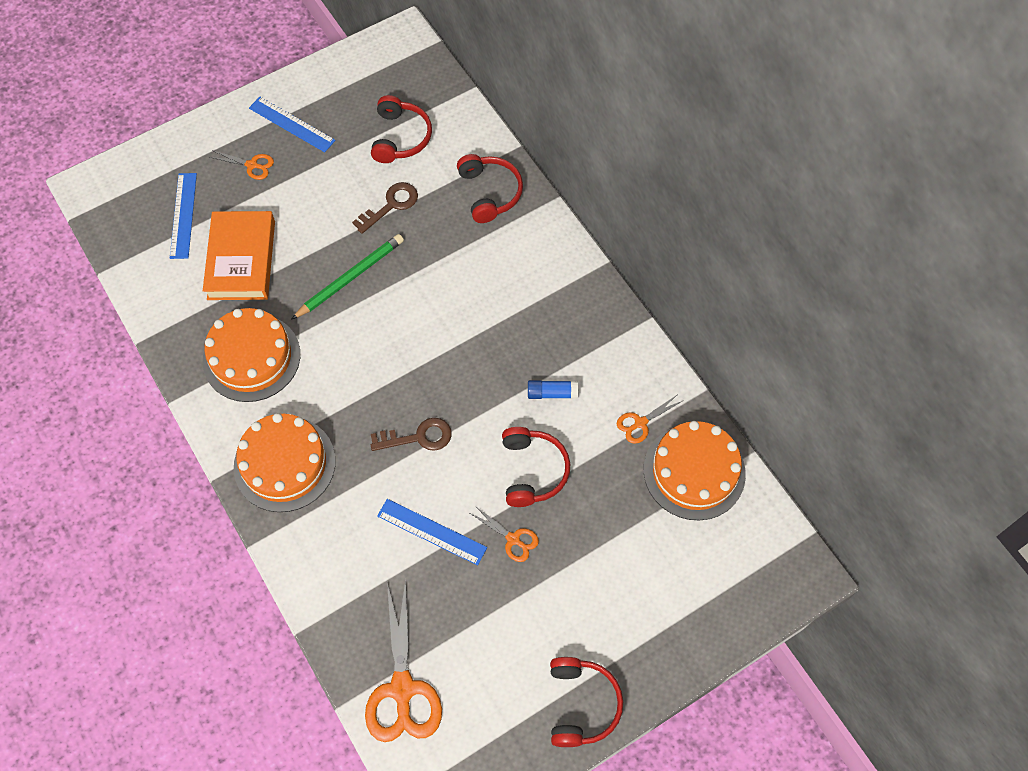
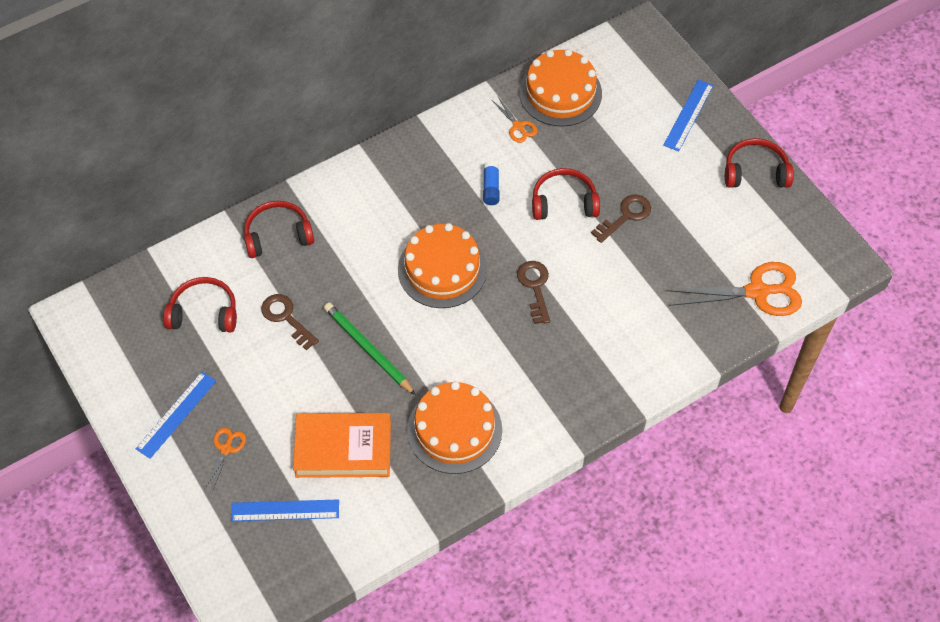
camera: 90 degrees left, 5 degrees down
orange cake [234,413,336,512] -> orange cake moved to [398,223,487,308]
blue ruler [377,499,487,565] -> blue ruler moved to [663,79,714,152]
orange scissors [470,506,539,562] -> brown key [591,194,651,243]

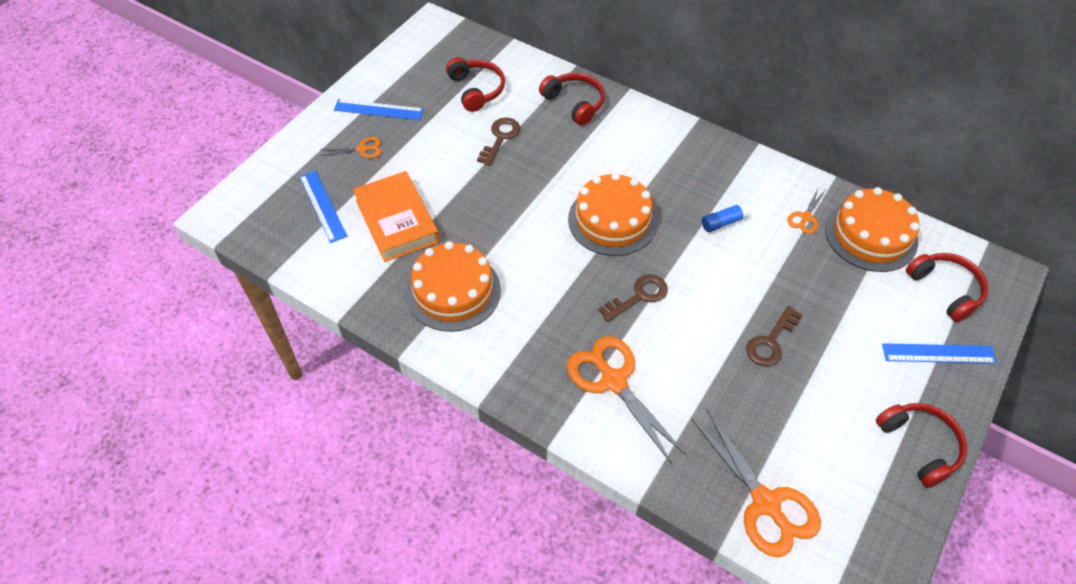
camera: 65 degrees right, 5 degrees down
green pencil [324,302,416,395] -> none
red headphones [532,168,600,220] -> red headphones moved to [906,253,988,322]
brown key [591,194,651,243] -> brown key turned 105 degrees clockwise [746,306,803,366]
none -> orange scissors [567,336,687,464]

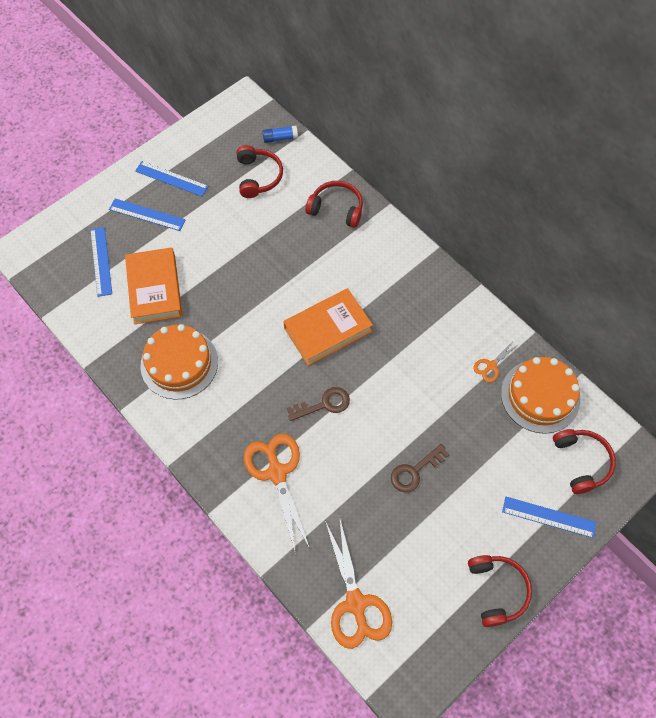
camera: 15 degrees right, 10 degrees up
orange scissors [320,137,381,158] -> blue ruler [109,199,185,231]
brown key [477,118,520,166] -> none
red headphones [539,73,605,126] -> red headphones turned 45 degrees counterclockwise [306,181,363,228]
orange cake [568,173,657,256] -> orange book [283,288,373,366]
blue glue stick [702,202,749,232] -> blue glue stick moved to [263,126,298,143]

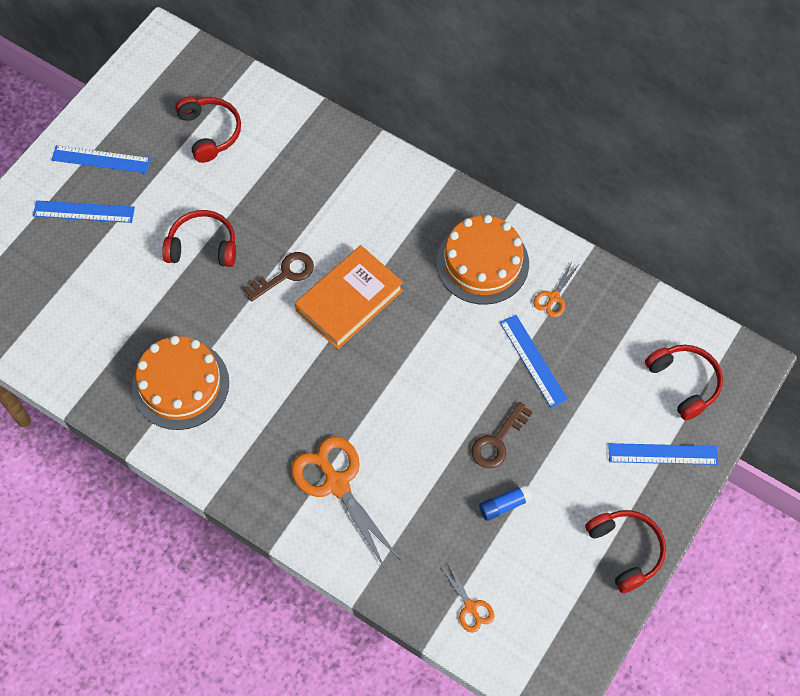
camera: 15 degrees left, 0 degrees up
blue ruler [90,227,112,297] -> blue ruler moved to [500,315,568,408]
orange book [125,247,182,324] -> none
blue glue stick [263,126,298,143] -> blue glue stick moved to [479,484,532,521]
brown key [287,387,350,421] -> brown key moved to [243,252,314,301]
red headphones [306,181,363,228] -> red headphones moved to [162,210,236,267]
orange scissors [325,516,392,649] -> orange scissors [441,562,494,633], size x0.49
orange cake [501,357,580,434] -> orange cake moved to [437,215,529,305]

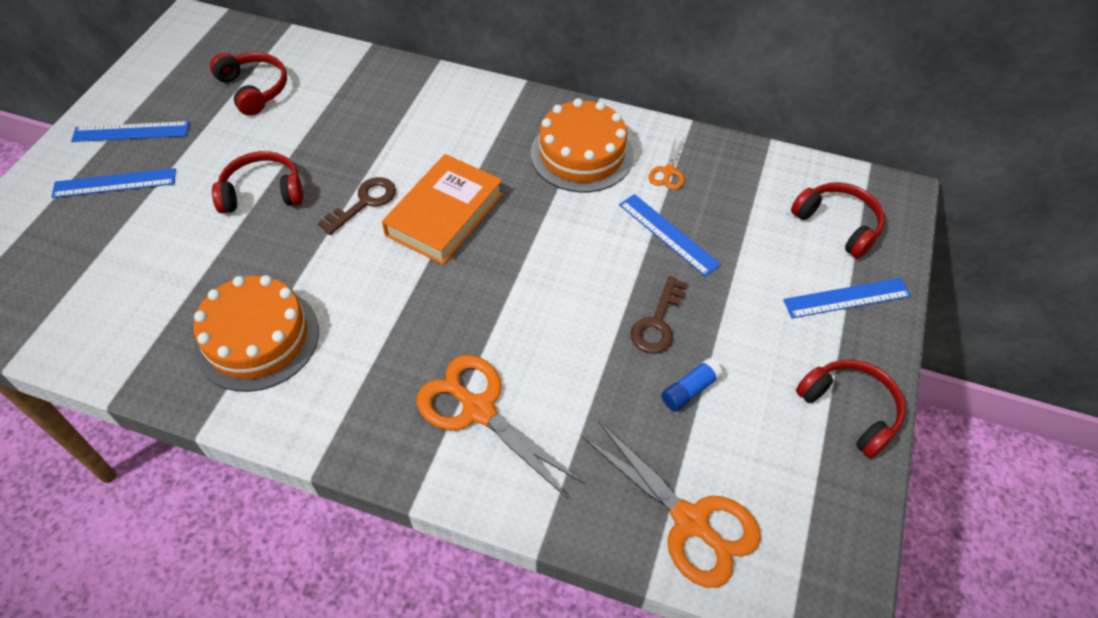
camera: 15 degrees left, 10 degrees down
orange scissors [441,562,494,633] -> orange scissors [582,421,761,588], size x2.03

